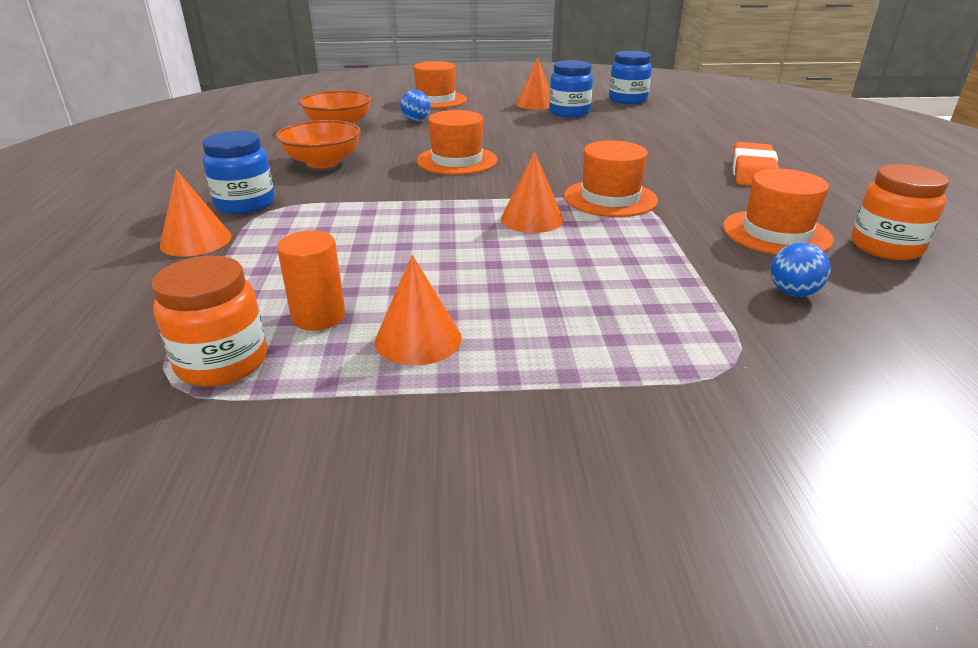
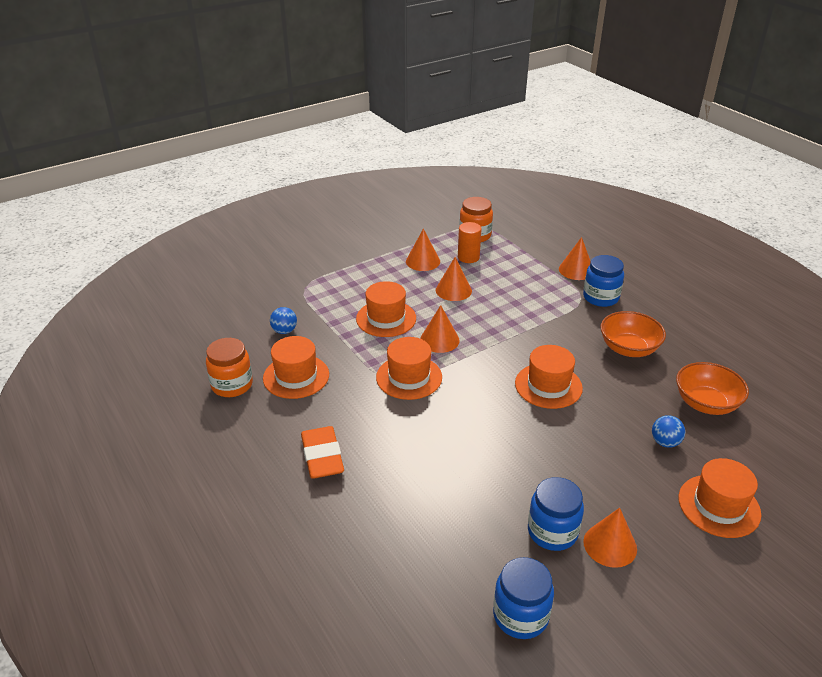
camera: 150 degrees right, 5 degrees up
none -> orange hat [356,281,416,337]
none -> orange cone [436,257,472,301]

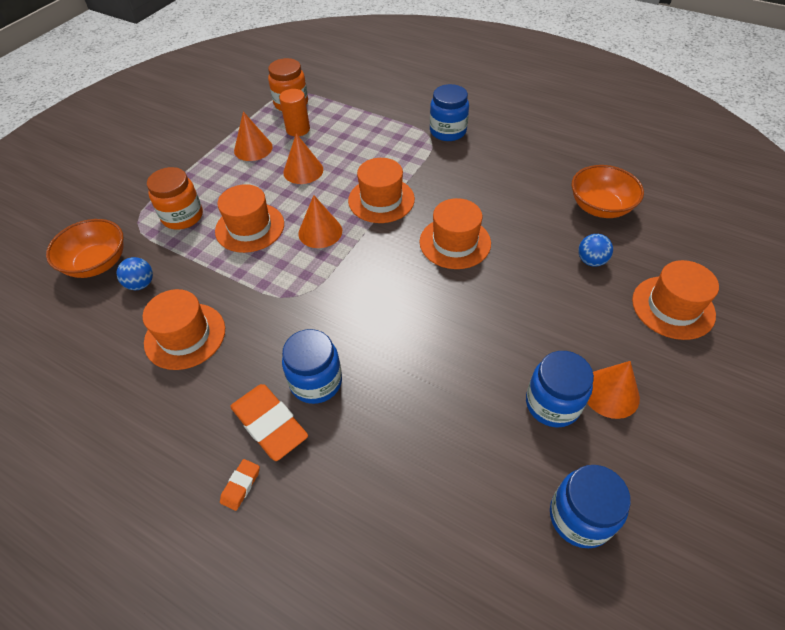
camera: 25 degrees left, 15 degrees up
orange jar [206,338,253,397] -> orange jar moved to [147,167,203,229]
orange hat [376,337,442,400] -> orange hat moved to [348,158,415,223]
orange cone [559,237,591,280] -> none
orange bowl [600,311,666,357] -> orange bowl moved to [46,219,124,278]
none -> orange eraser [220,459,260,511]
none -> blue jar [282,329,342,404]

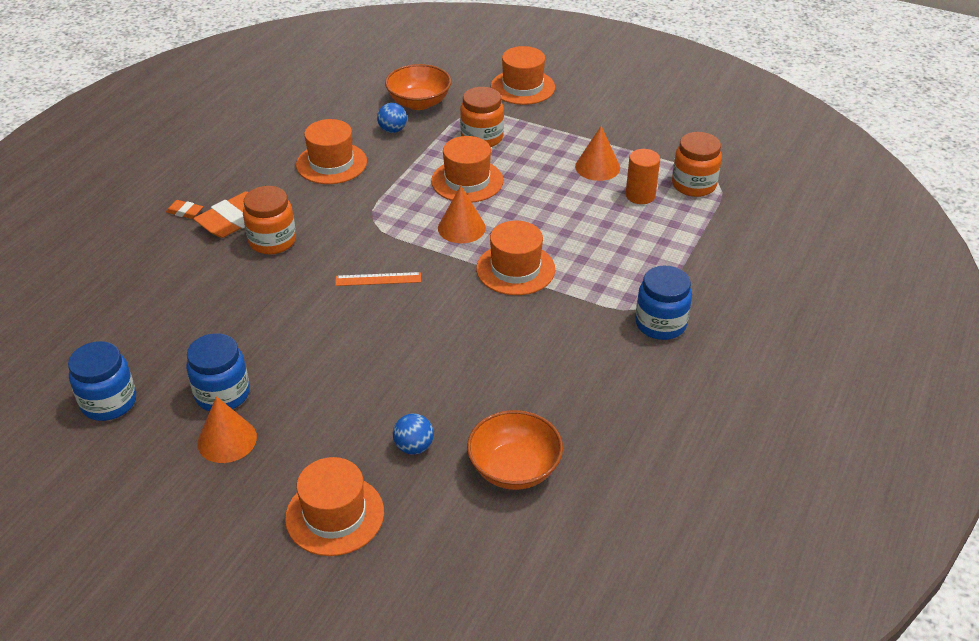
camera: 85 degrees right, 10 degrees down
blue jar [282,329,342,404] -> orange jar [243,186,296,255]
orange cone [283,133,323,184] -> none
orange hat [419,198,491,269] -> orange hat moved to [491,46,555,105]
none -> orange ruler [335,272,421,286]

